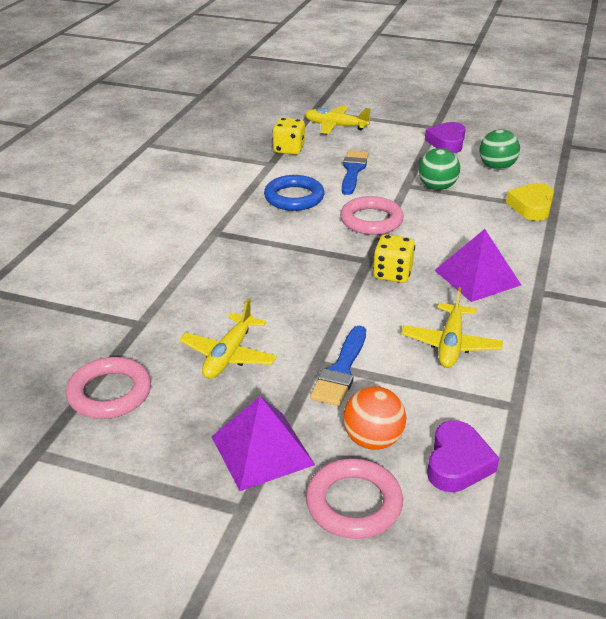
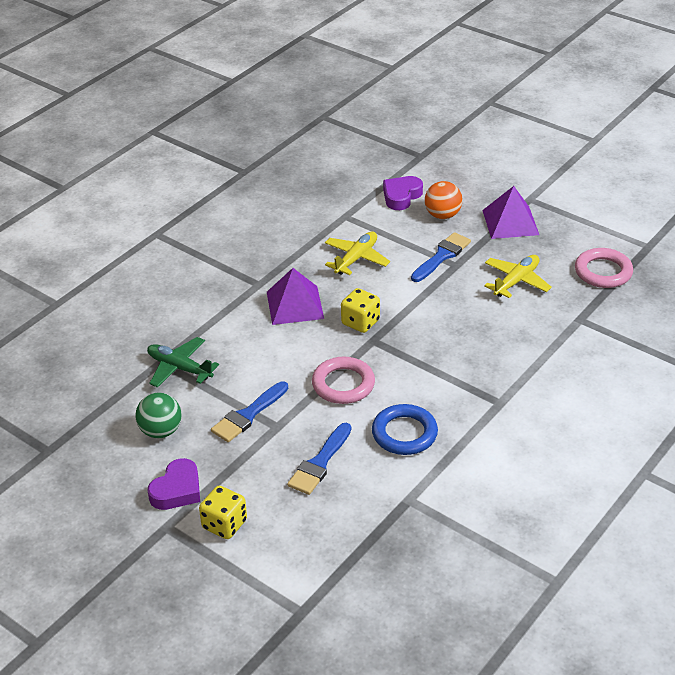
camera: 160 degrees left, 5 degrees up
yellow dice [272,118,305,155] -> yellow dice moved to [199,486,247,539]
yellow plane [305,106,371,134] -> none
pink ring [306,458,403,539] -> none
green ball [418,148,460,190] -> blue brush [211,381,288,442]
yellow heart [506,183,554,221] -> green plane [147,337,219,388]

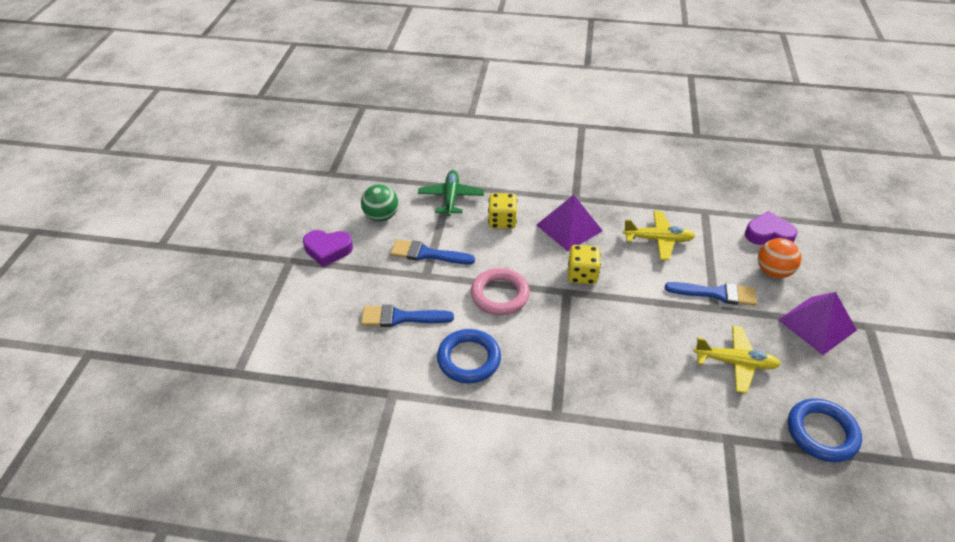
camera: 60 degrees right, 5 degrees up
yellow dice [199,486,247,539] -> yellow dice moved to [488,193,517,229]
pink ring [575,248,633,288] -> blue ring [788,398,862,462]

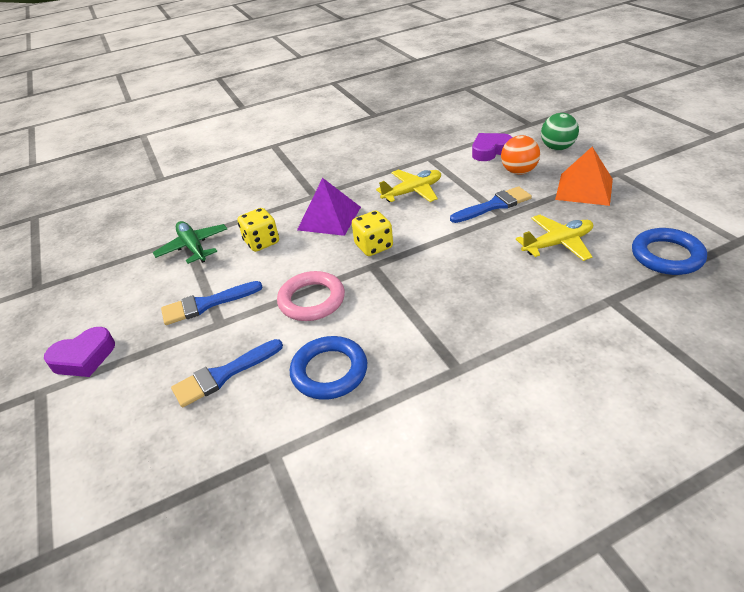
camera: 30 degrees left, 5 degrees down
green ball [361,184,398,222] -> green ball moved to [541,113,579,150]
purple pyramid [778,292,857,355] -> orange pyramid [555,147,613,206]

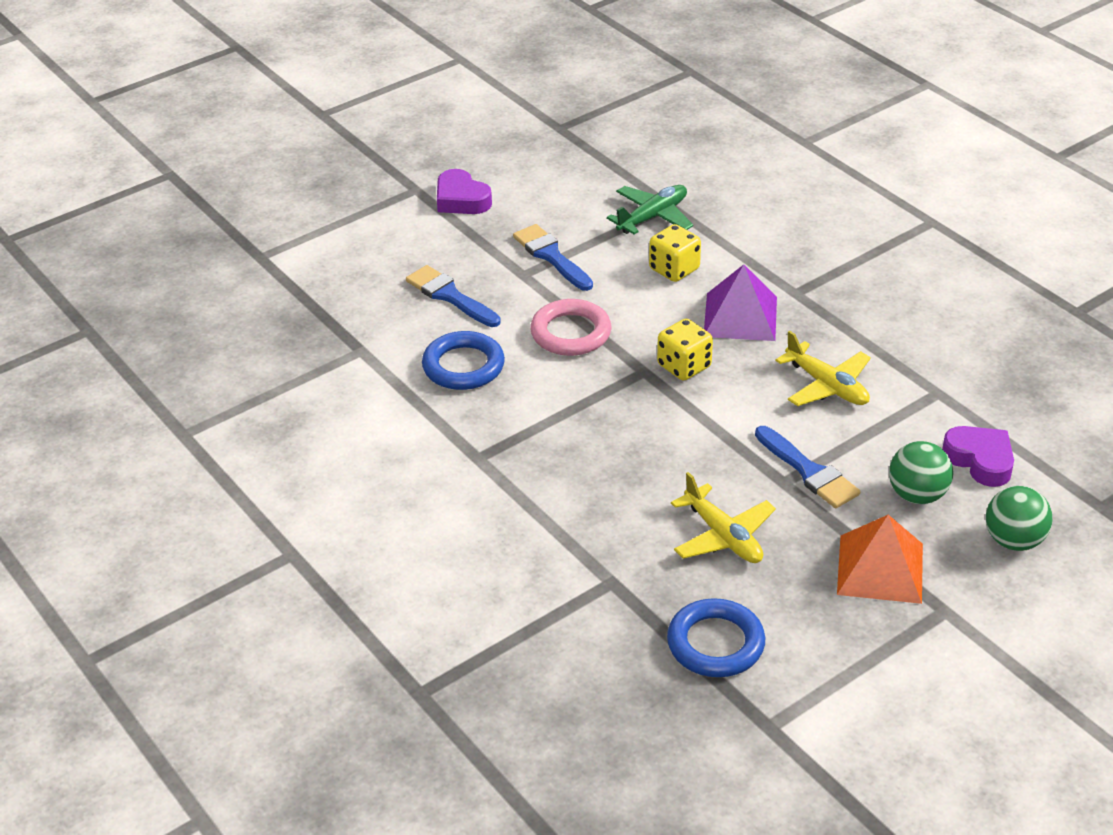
camera: 75 degrees right, 0 degrees up
orange ball [501,135,540,175] -> green ball [889,441,953,504]

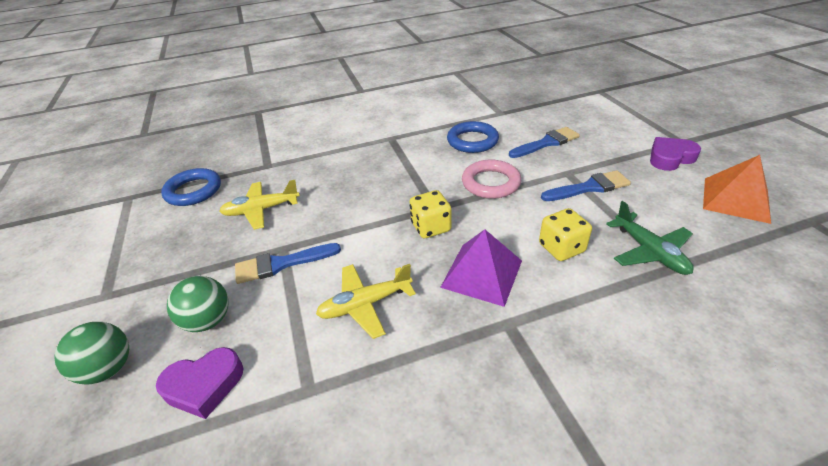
camera: 110 degrees right, 0 degrees up
orange pyramid [837,515,923,604] -> orange pyramid moved to [703,155,771,224]

